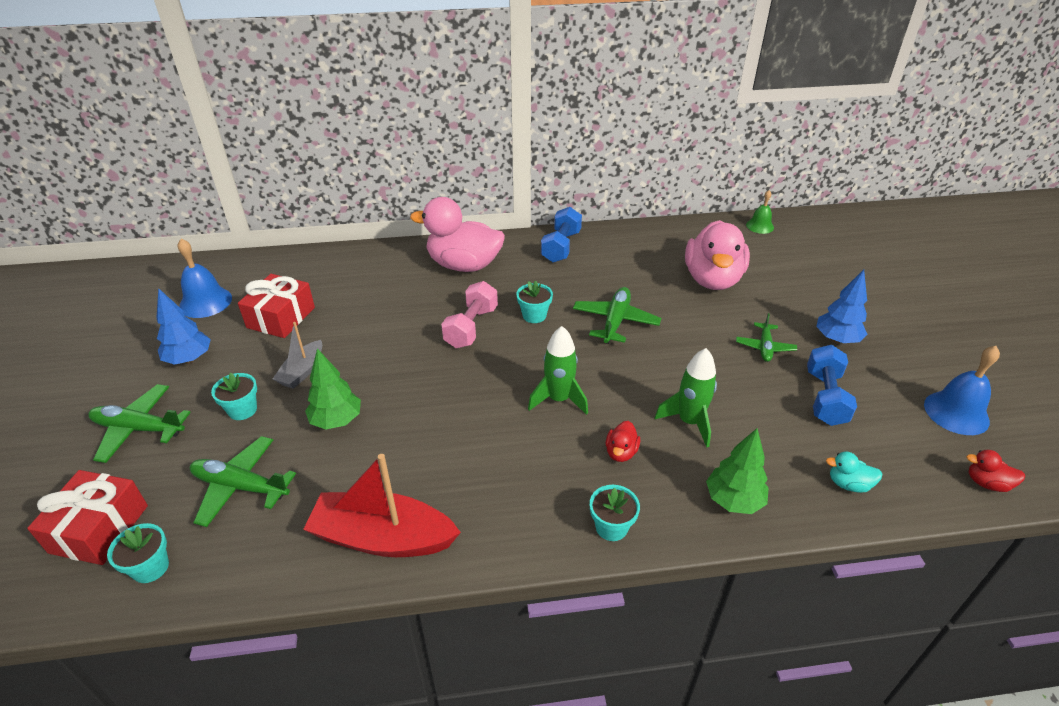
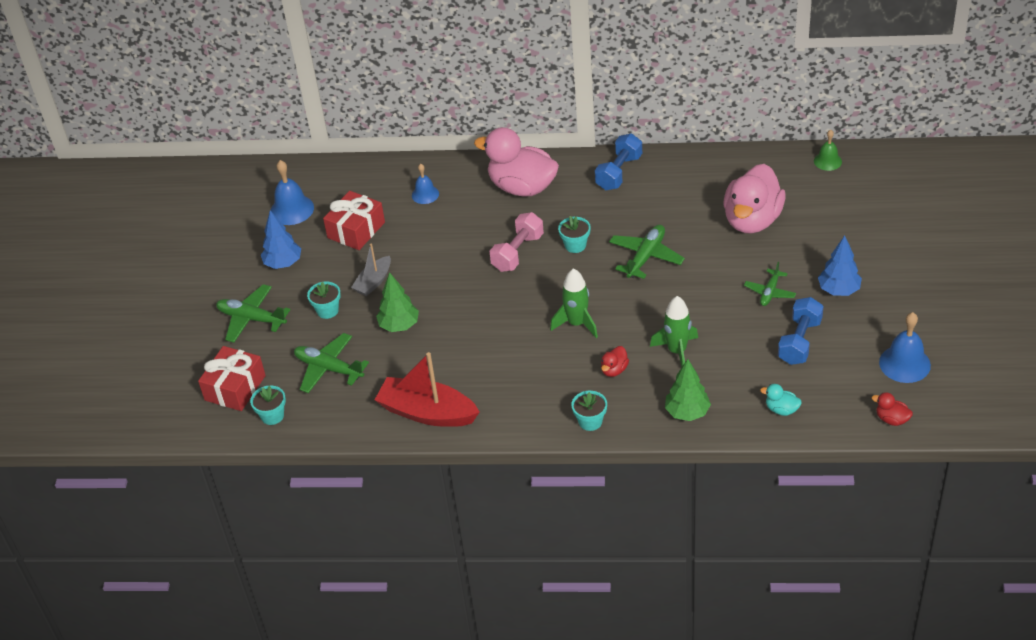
camera: 15 degrees right, 5 degrees up
none -> blue bell [412,164,439,204]

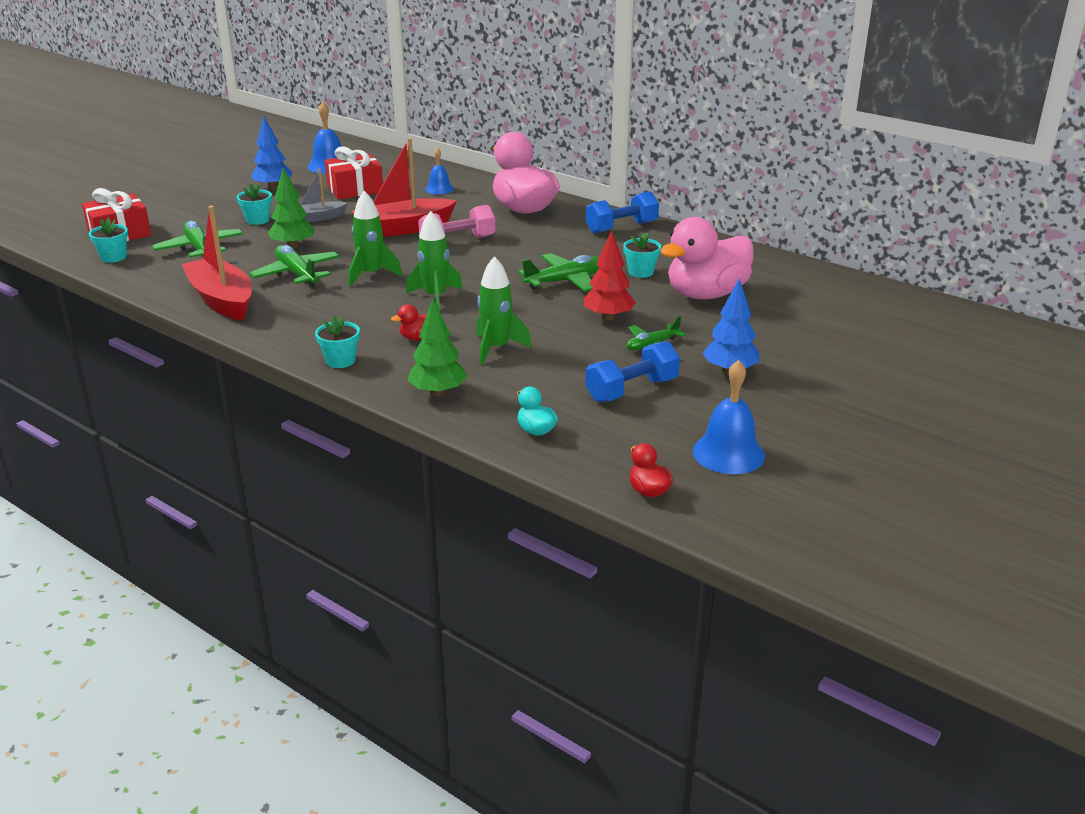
camera: 30 degrees right, 15 degrees down
green plane [216,284,290,343] -> green plane moved to [249,245,340,288]
turquoise flower pot [558,216,591,253] -> turquoise flower pot moved to [623,233,661,278]
green bell [814,130,842,171] -> none
none -> green rocket [349,191,402,286]
none -> red boat [352,138,457,237]
none -> red tree [584,230,636,321]

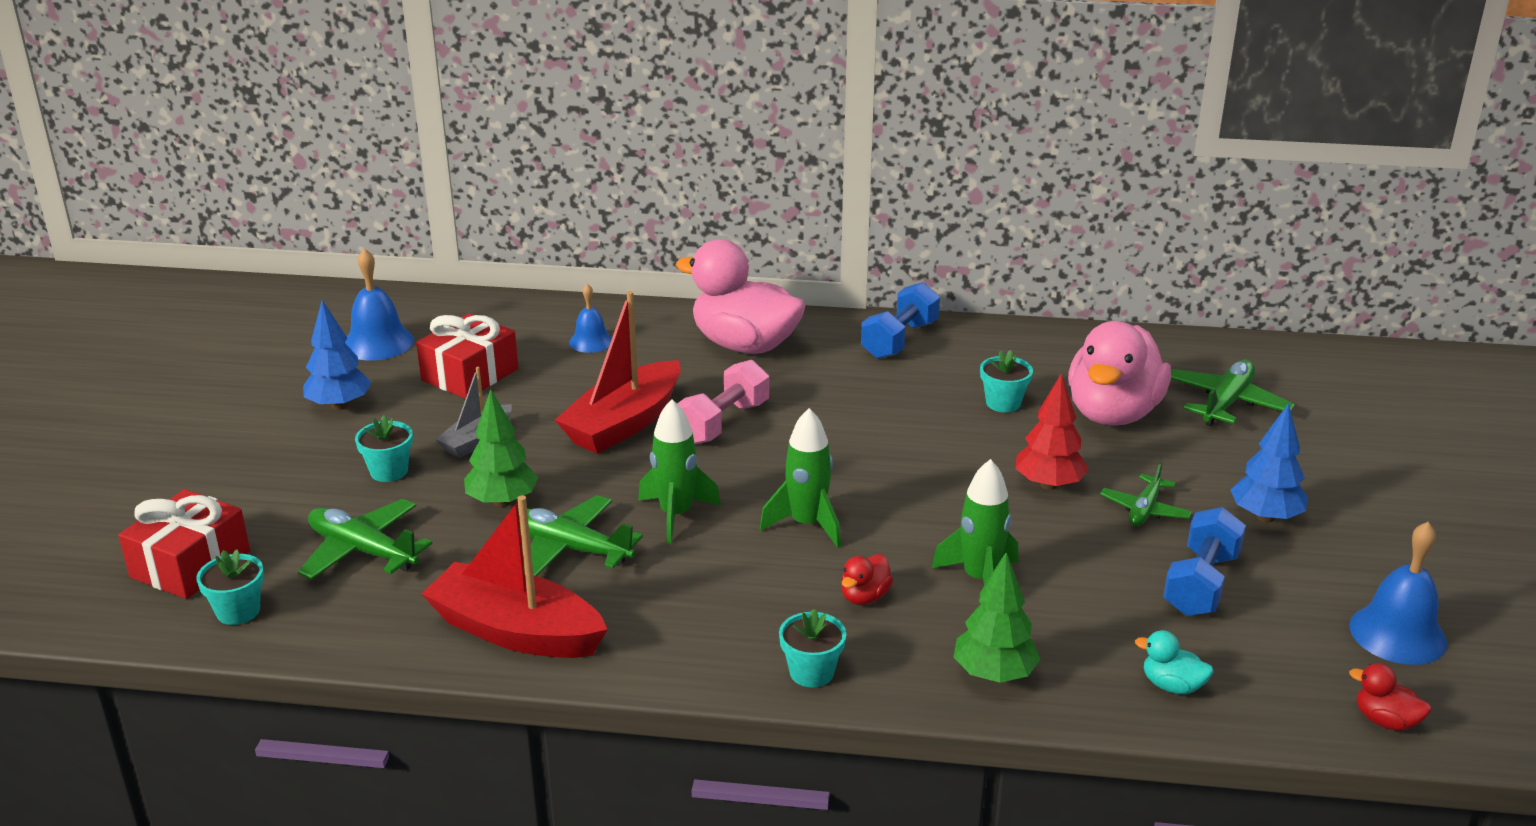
camera: 30 degrees left, 0 degrees up
green plane [518,253,599,292] -> green plane moved to [1171,360,1295,426]

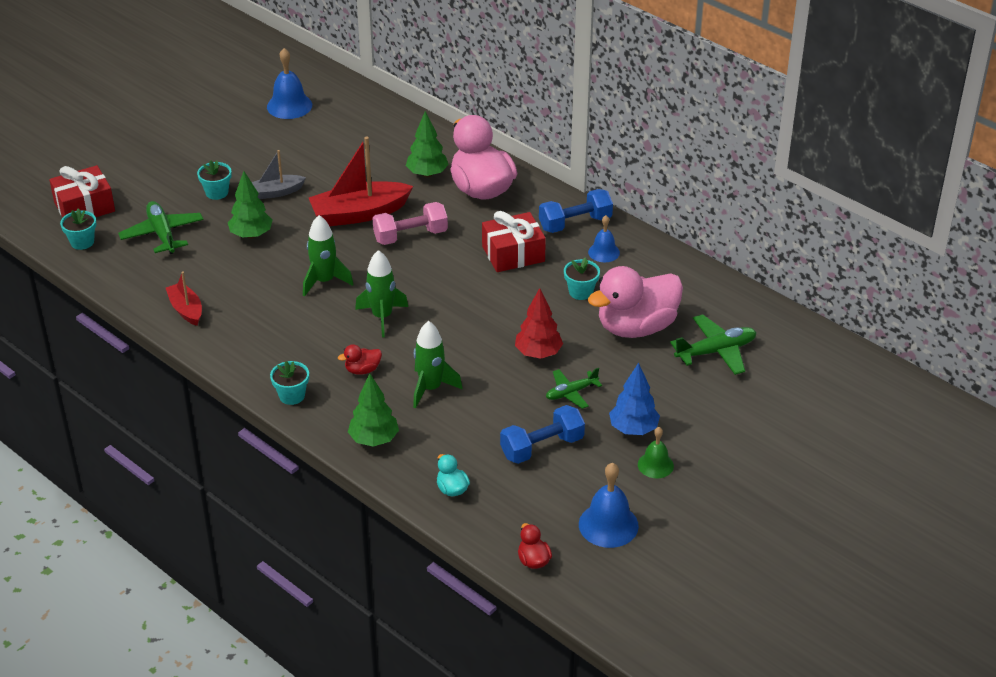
camera: 35 degrees right, 10 degrees up
blue tree [303,300,372,410] -> none
red gift [416,313,518,399] -> red gift moved to [482,211,546,272]
red boat [421,495,608,658] -> red boat [166,272,202,326], size x0.56
green plane [518,495,643,576] -> none
blue bell [569,284,612,353] -> blue bell moved to [588,215,620,262]
none -> green tree [406,111,449,177]
none -> green bell [638,427,674,478]

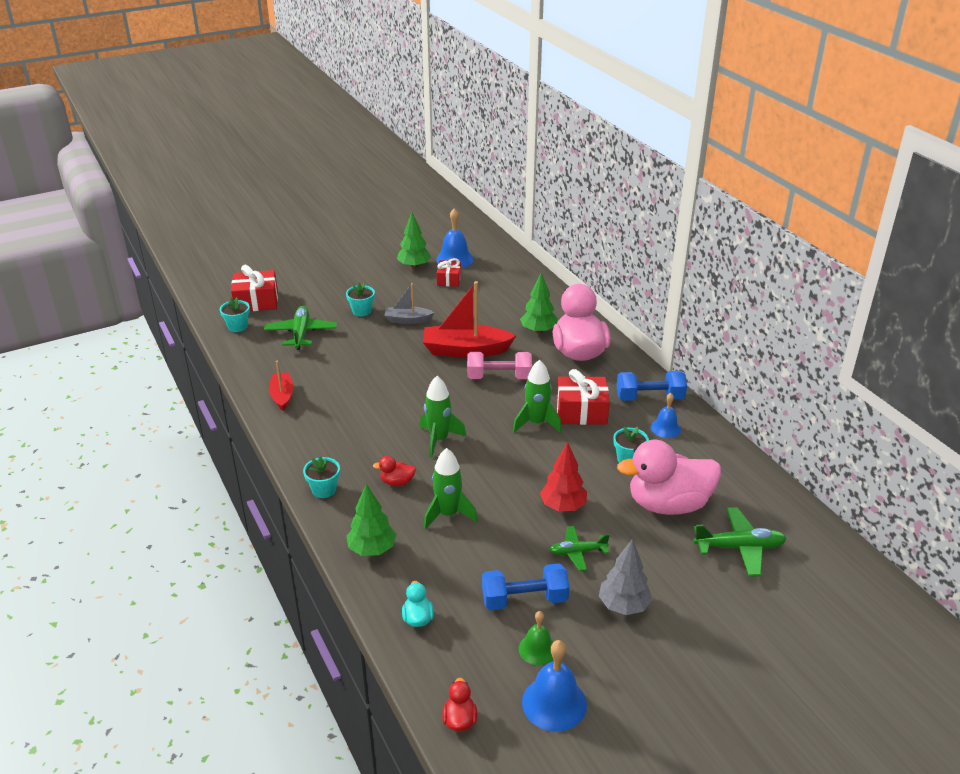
camera: 20 degrees right, 5 degrees down
green tree [228,171,272,239] -> green tree moved to [397,212,431,269]
green rocket [303,215,354,297] -> green rocket moved to [513,359,562,433]
blue tree [609,363,660,435] -> grey tree [599,539,652,615]
green bell [638,427,674,478] -> green bell moved to [519,611,554,665]
none -> red gift [437,258,461,287]

